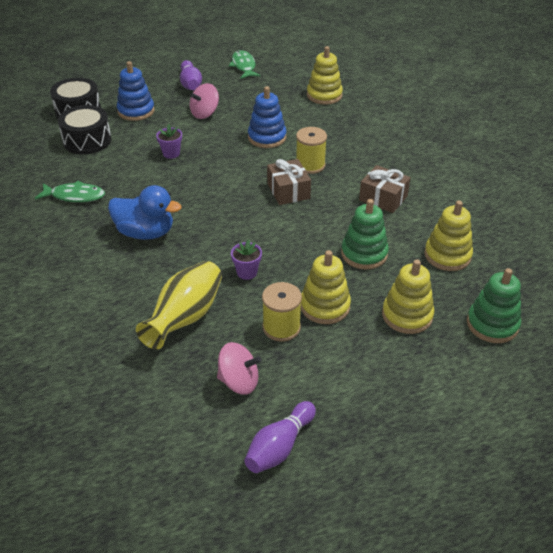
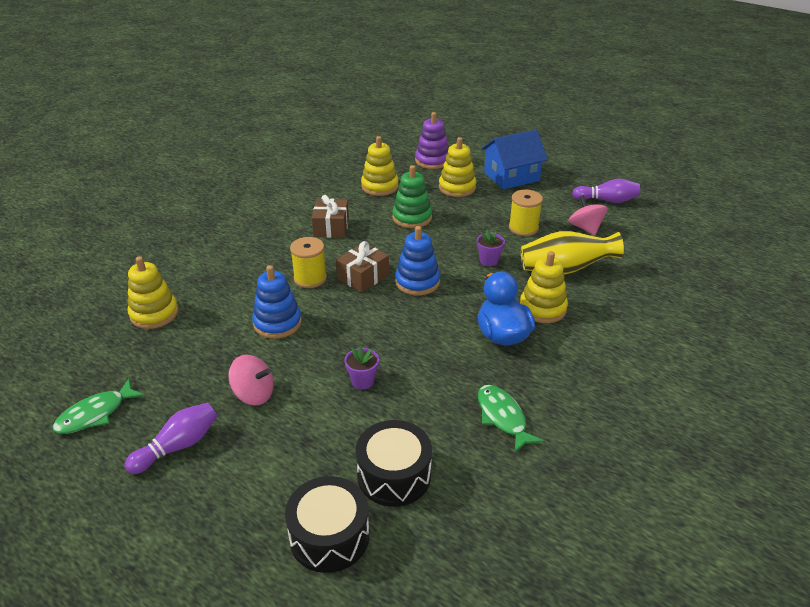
camera: 120 degrees left, 5 degrees down
blue stacking toy [117,61,155,121] -> blue stacking toy moved to [395,226,440,296]
yellow stacking toy [301,250,351,324] -> yellow stacking toy moved to [520,251,568,323]
green stacking toy [467,268,521,343] -> purple stacking toy [415,112,449,169]
none -> blue house [481,129,548,190]

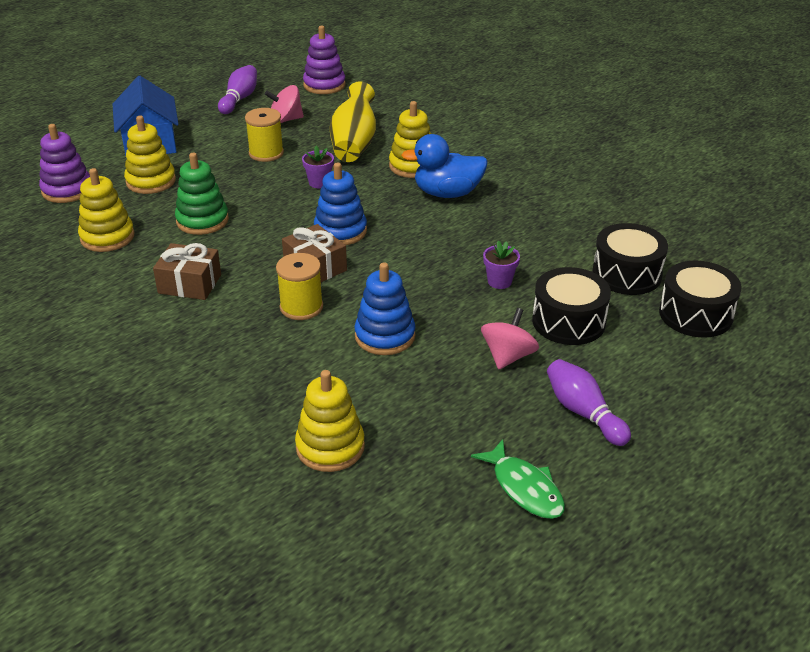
camera: 80 degrees left, 0 degrees up
green fish [478,385,544,453] -> none
none -> purple stacking toy [303,26,346,94]
none -> black drum [532,267,611,345]

